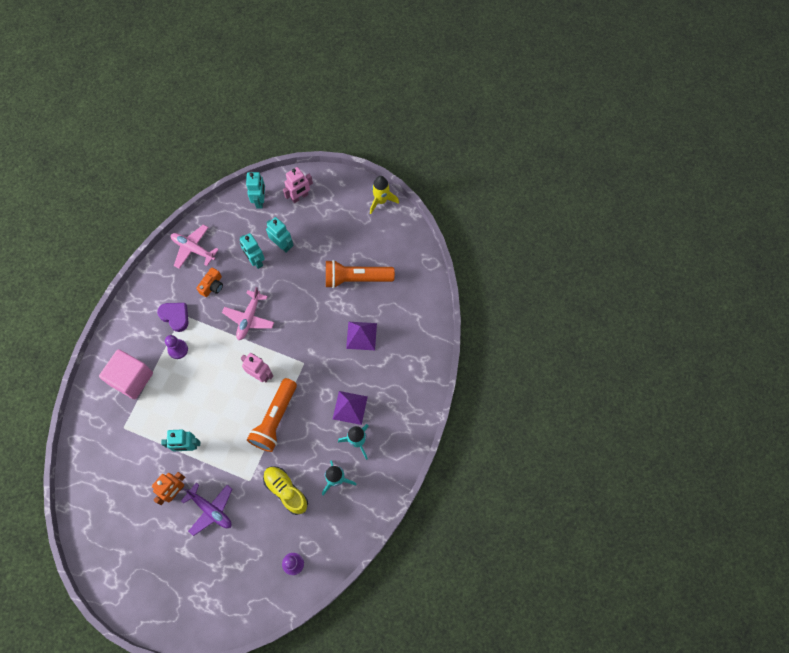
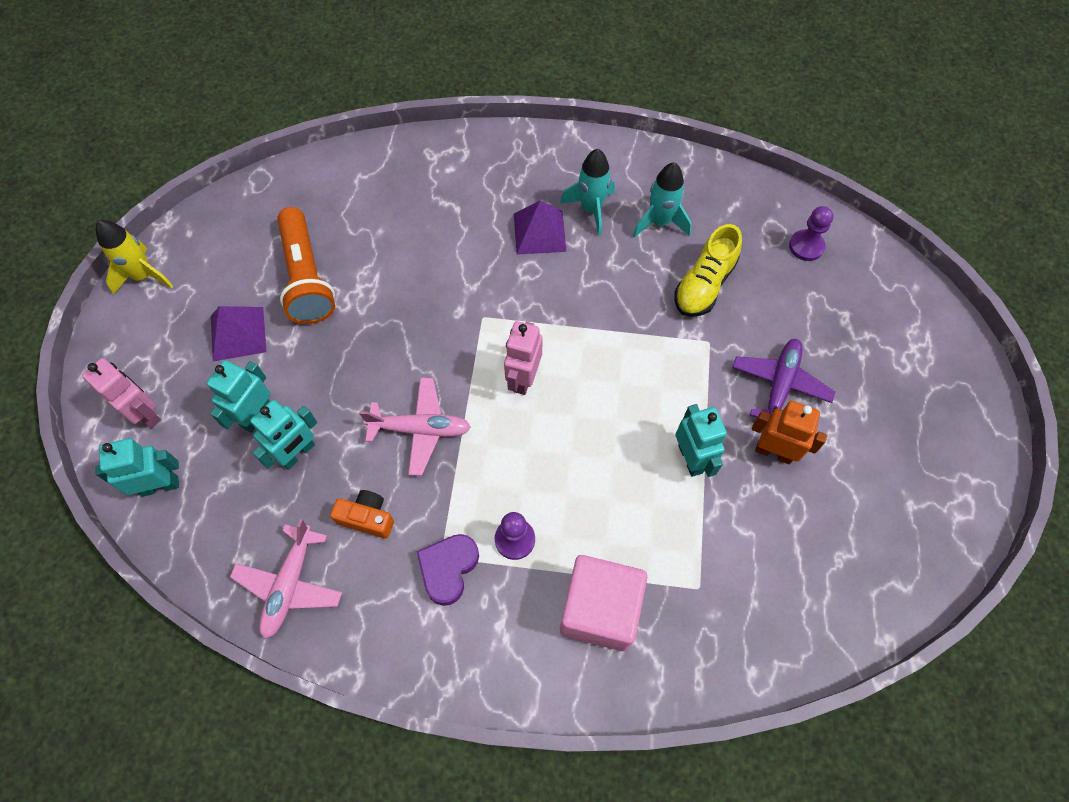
camera: 105 degrees left, 5 degrees down
orange flashlight [247,378,297,452] -> none
purple pyramid [346,322,377,350] -> purple pyramid moved to [211,306,267,361]

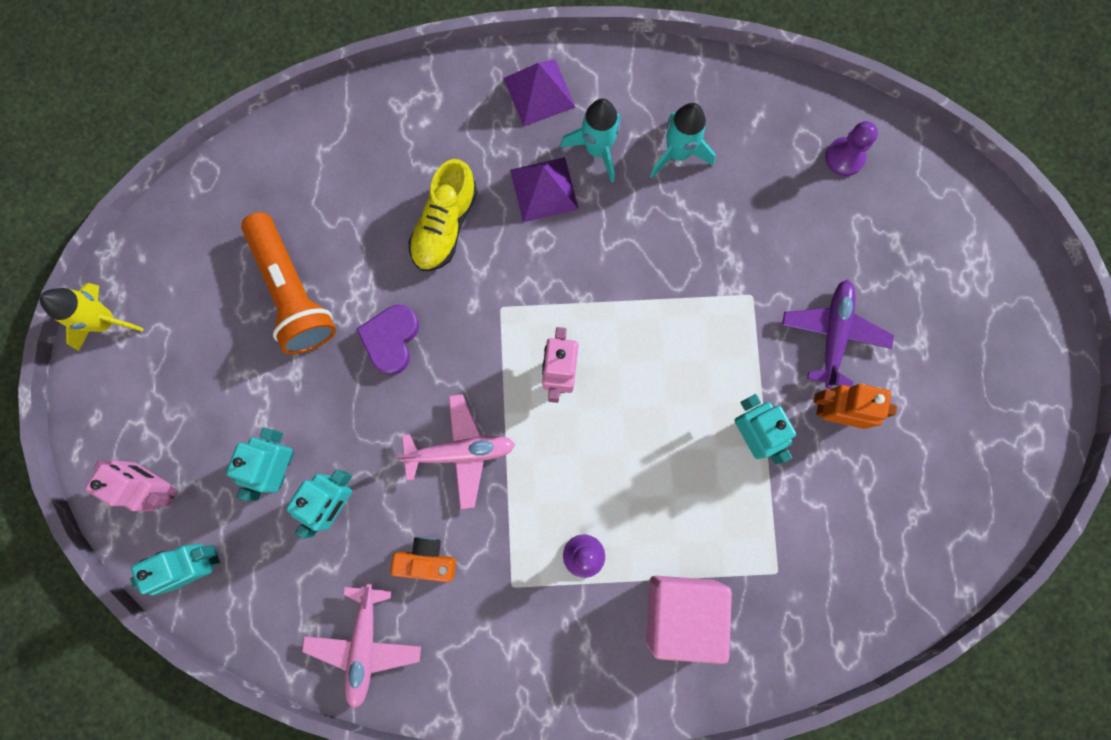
camera: 10 degrees left, 15 degrees up
purple pyramid [211,306,267,361] -> purple pyramid moved to [504,59,576,127]
purple heart [416,534,479,606] -> purple heart moved to [356,305,419,375]
yellow shoe [674,224,742,317] -> yellow shoe moved to [408,159,478,271]

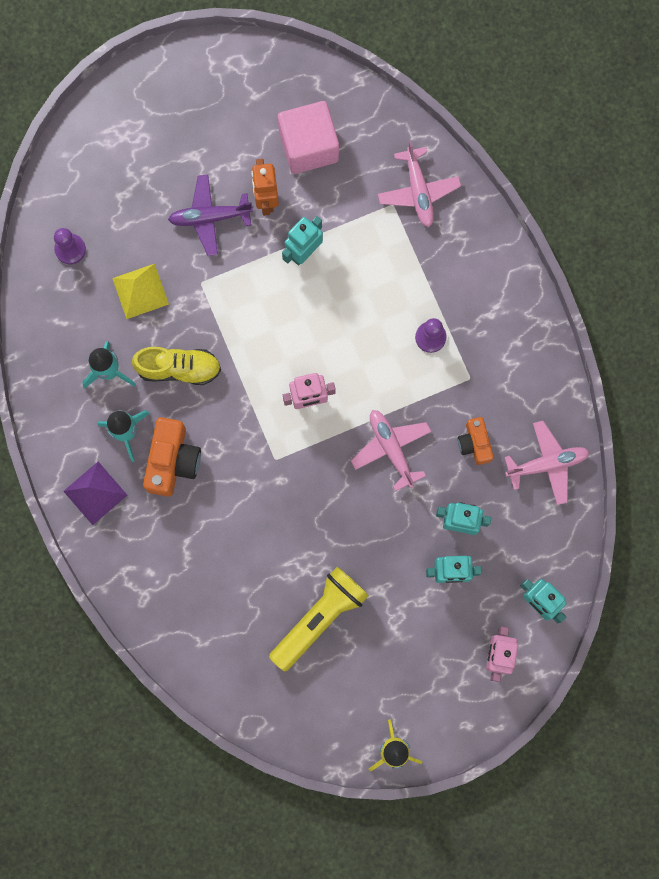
camera: 110 degrees left, 0 degrees up
orange flashlight [241,212,336,354] -> yellow flashlight [269,567,369,672]
purple heart [356,305,419,375] -> none
yellow shoe [408,159,478,271] -> yellow shoe moved to [132,347,221,385]
purple pyramid [510,157,579,222] -> orange camera [143,417,201,497]
pink cube [646,576,732,664] -> pink cube moved to [278,101,339,174]
none -> yellow pyramid [112,264,169,319]
none -> pink plane [378,141,461,227]

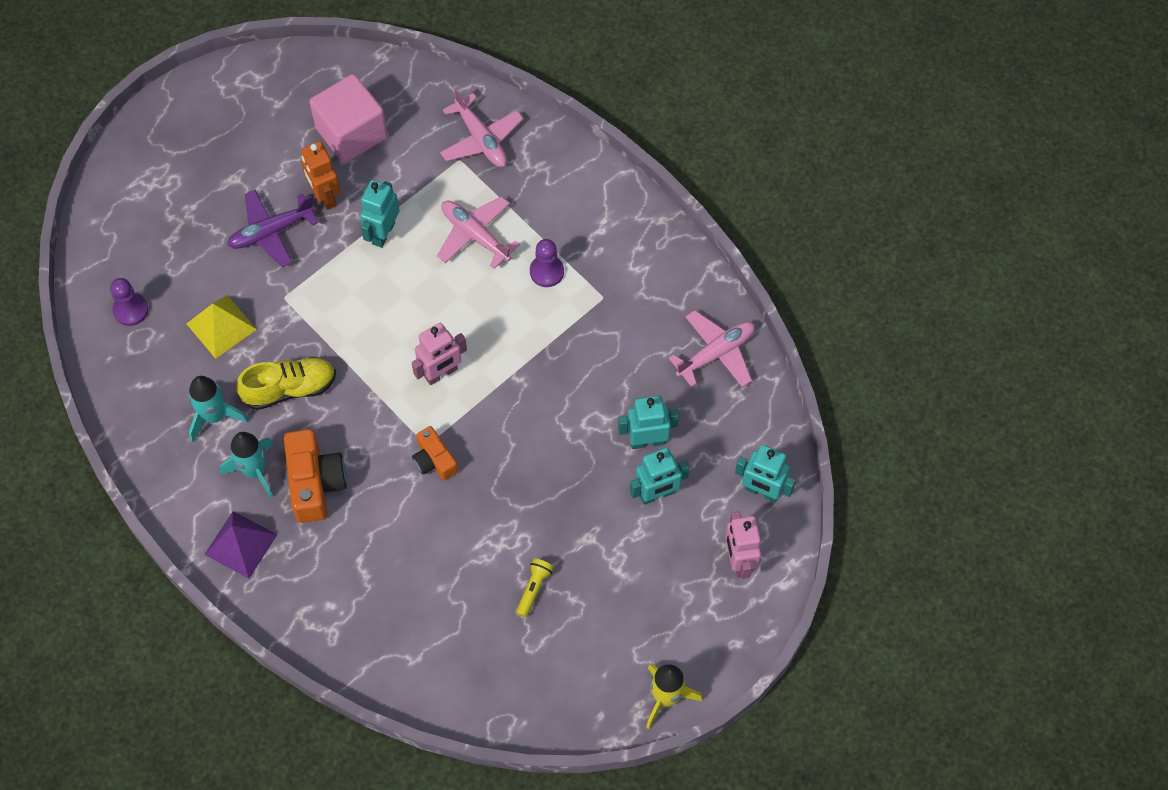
camera: 20 degrees left, 15 degrees down
yellow flashlight [269,567,369,672] -> yellow flashlight [516,558,554,617], size x0.44
pink plane [350,410,431,491] -> pink plane moved to [437,196,520,269]
orange camera [458,417,494,465] -> orange camera moved to [412,426,458,481]

